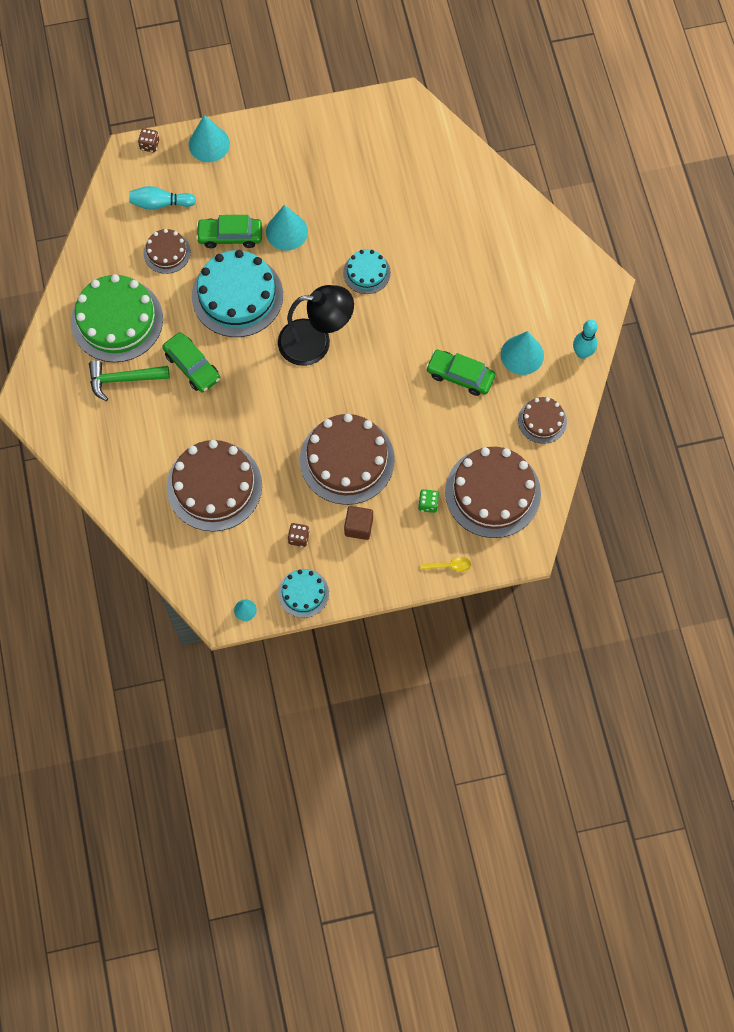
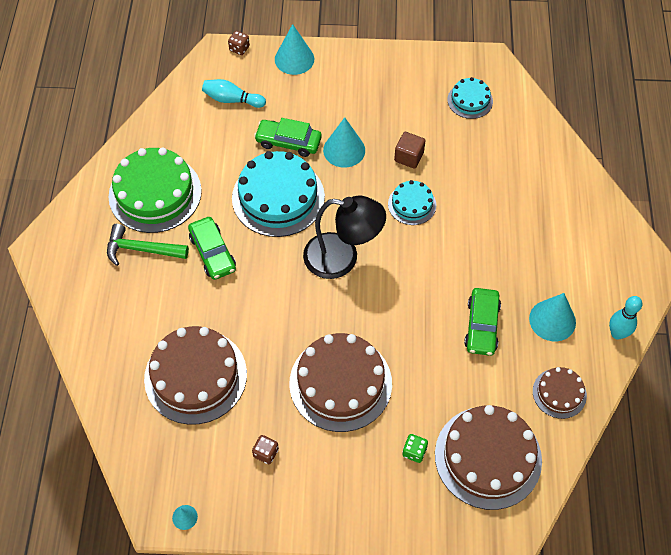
camera: 15 degrees right, 10 degrees down
brown cake [144,229,191,274] -> none
turquoise cake [278,569,329,618] -> turquoise cake moved to [447,77,493,119]
brown cube [344,506,373,540] -> brown cube moved to [394,132,426,169]
yellow spoon [421,557,472,572] -> none
green car [426,350,495,396] -> green car turned 120 degrees counterclockwise [464,288,501,356]

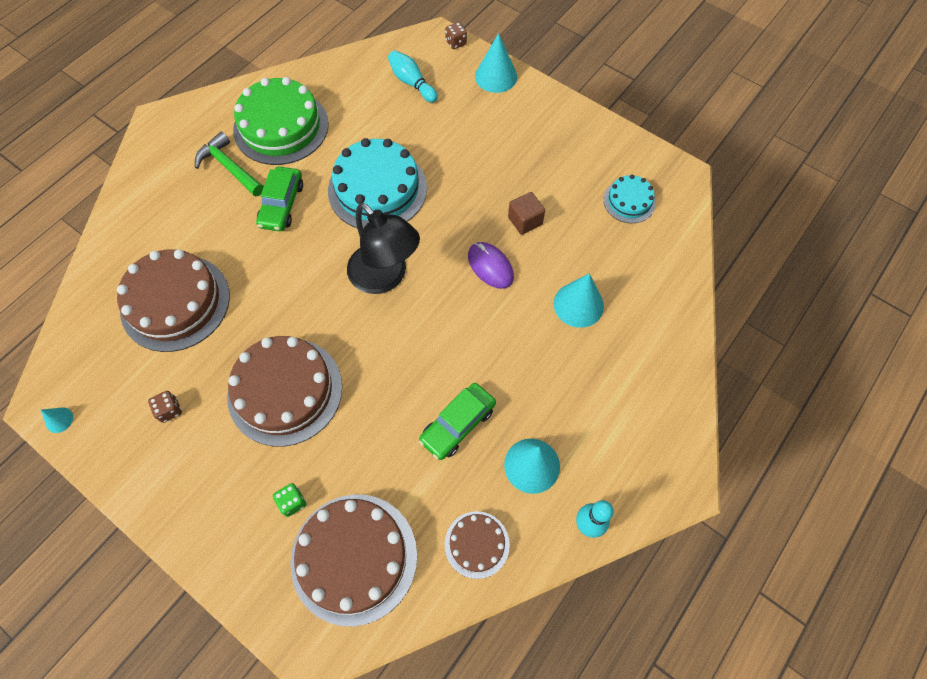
camera: 35 degrees right, 5 degrees up
green car [254,118,322,157] -> none
turquoise cone [323,117,365,168] -> turquoise cone moved to [554,274,604,328]
turquoise cake [388,180,436,225] -> purple mouse [468,242,514,289]

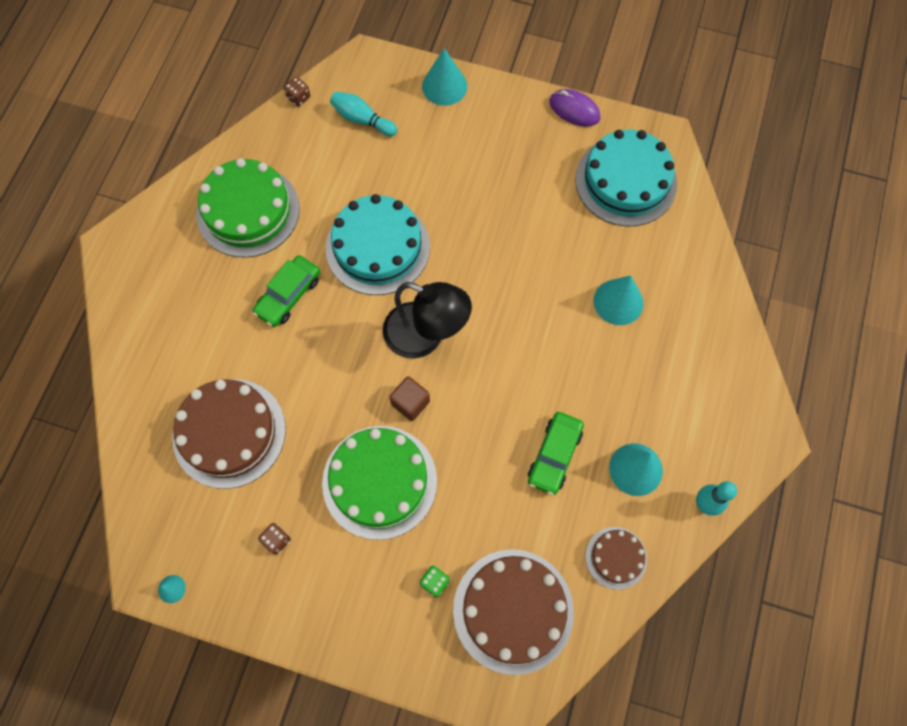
camera: 20 degrees left, 5 degrees up
green hammer [195,132,264,196] -> none
brown cake [227,336,342,447] -> green cake [322,426,437,540]
green car [256,167,303,231] -> green car turned 45 degrees clockwise [253,255,320,327]
brown dice [445,22,467,49] -> brown dice moved to [284,77,310,107]
purple mouse [468,242,514,289] -> purple mouse moved to [549,89,600,127]
brown cube [508,192,545,235] -> brown cube moved to [389,376,430,421]
turquoise cake [603,175,656,223] -> turquoise cake [575,130,677,227], size x1.92

